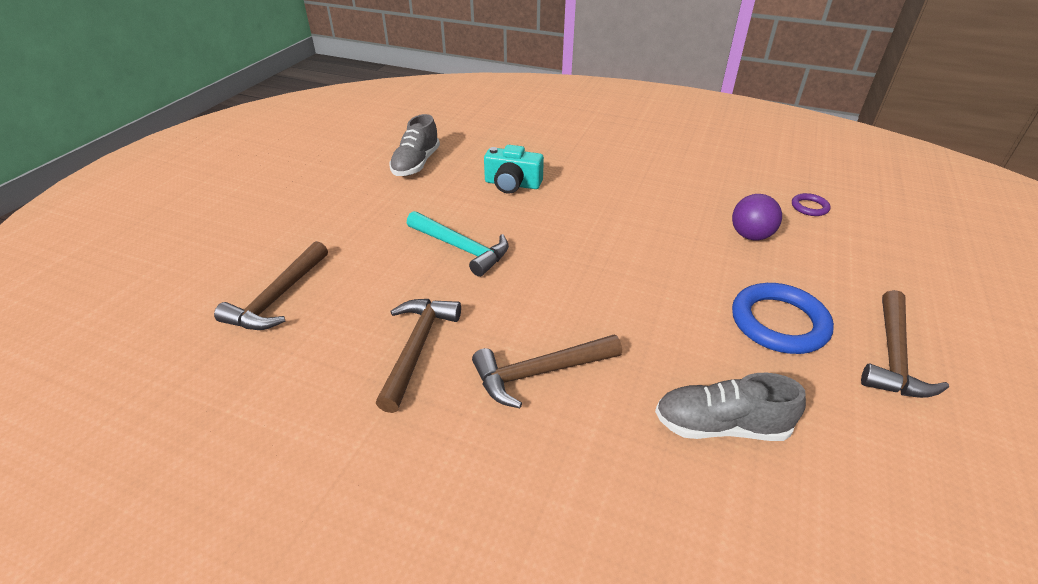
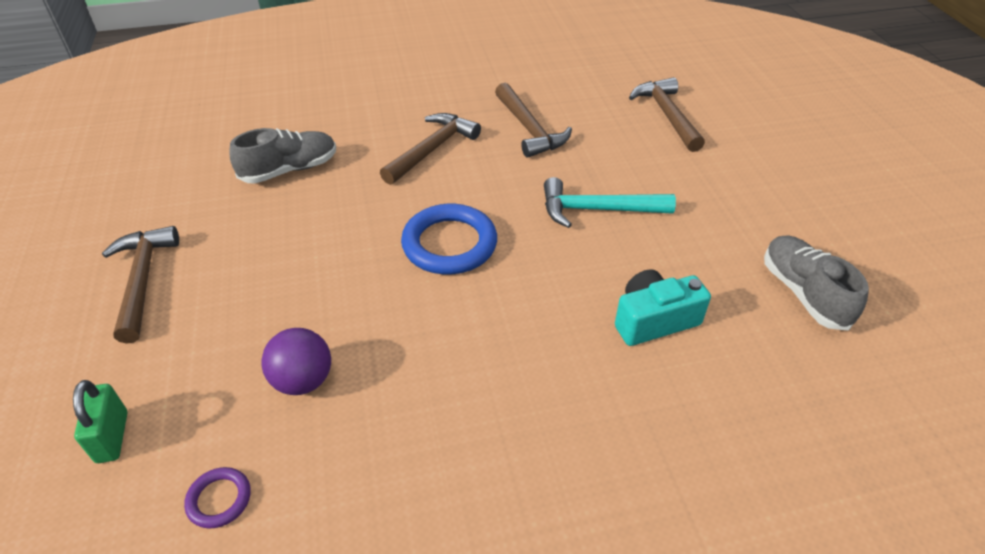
camera: 145 degrees right, 5 degrees up
blue ring [732,283,834,354] -> blue ring moved to [401,204,497,274]
none -> green padlock [73,380,128,463]

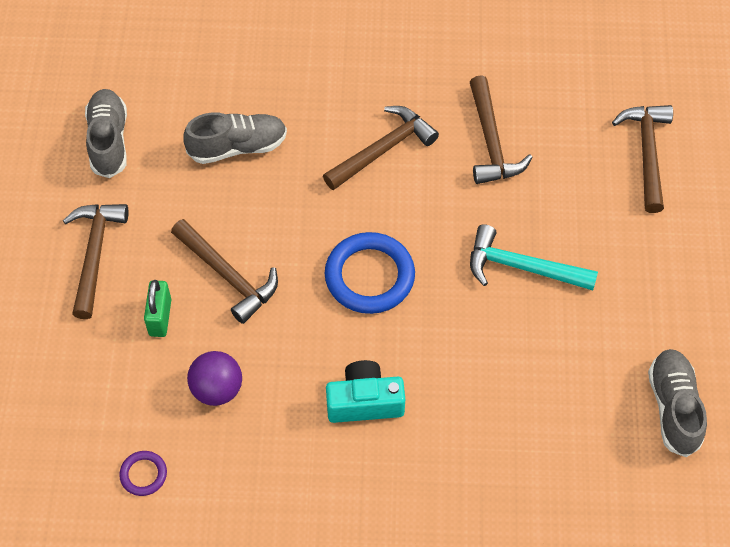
camera: 15 degrees right, 15 degrees up
green padlock [73,380,128,463] -> green padlock moved to [144,280,171,337]
turquoise camera [615,269,711,346] -> turquoise camera moved to [326,360,405,423]
none -> grey shoe [85,89,127,178]
none -> brown hammer [171,219,278,324]

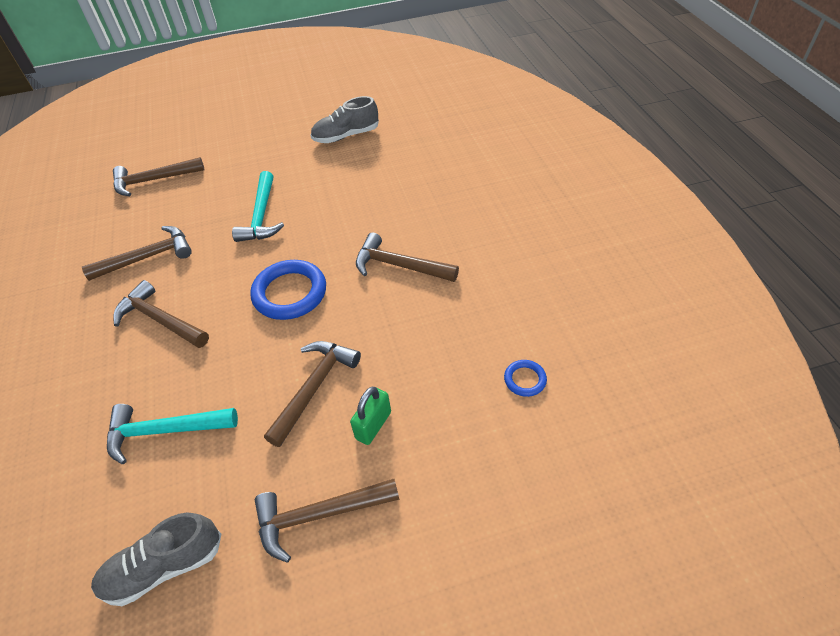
camera: 105 degrees left, 10 degrees down
purple ring [119,451,167,496] -> blue ring [504,360,547,397]
green padlock [144,280,171,337] -> green padlock turned 45 degrees counterclockwise [350,387,391,445]
grey shoe [183,112,287,164] -> turquoise hammer [107,404,238,464]
purple ball [187,351,242,406] -> none
turquoise camera [326,360,405,423] -> brown hammer [356,233,459,282]

